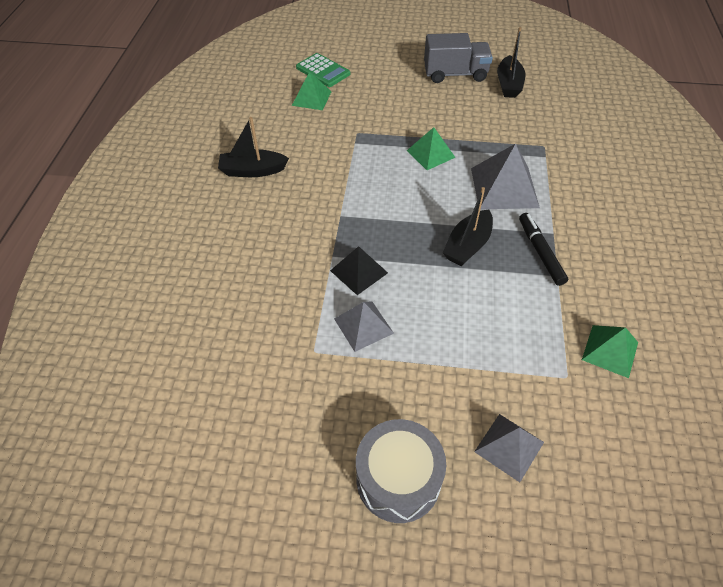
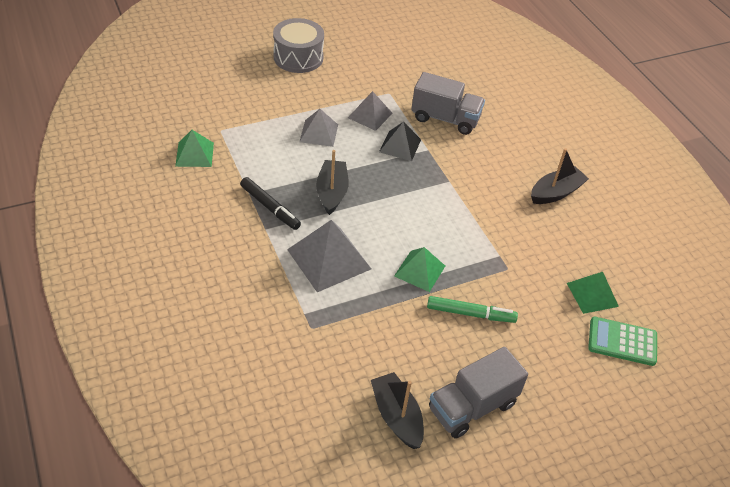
camera: 145 degrees right, 5 degrees down
grey pyramid [474,414,544,482] -> grey pyramid moved to [299,109,338,147]
none -> grey truck [411,72,485,135]
none -> green marker [427,296,518,323]

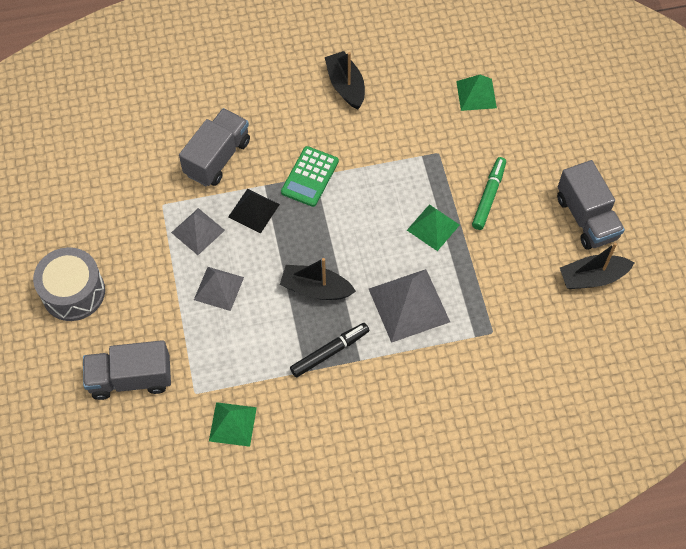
camera: 75 degrees left, 15 degrees up
green calculator [588,317,657,366] -> green calculator moved to [281,146,339,207]
none -> grey truck [83,340,171,400]

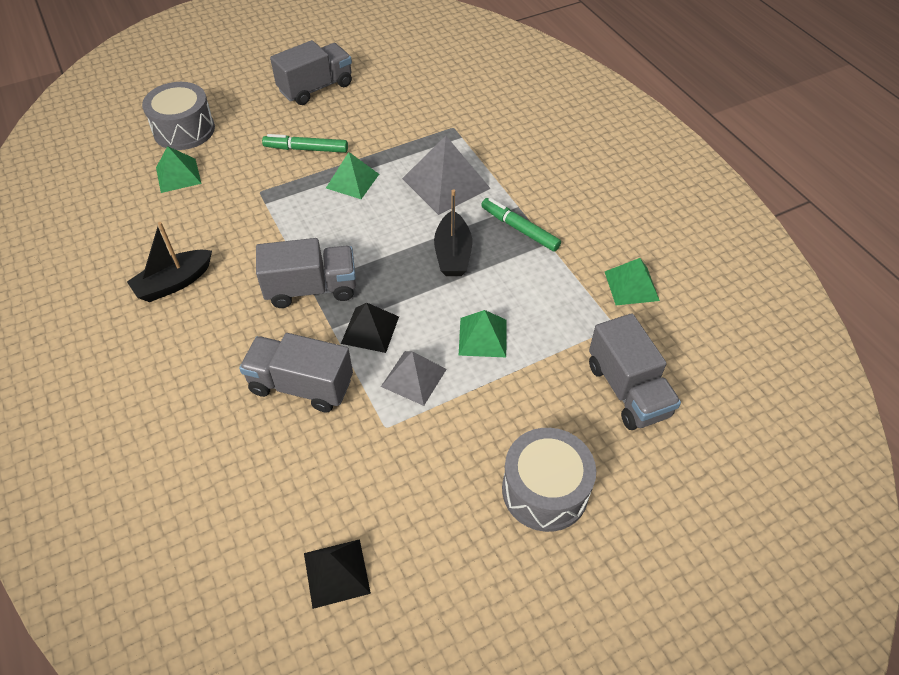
camera: 105 degrees left, 10 degrees down
grey pyramid [194,267,244,311] -> green pyramid [459,310,507,357]
green calculator [281,146,339,207] -> grey truck [256,238,356,308]
black marker [290,323,369,377] -> green marker [481,198,561,252]
black boat [560,242,635,289] -> none
none -> grey drum [142,82,215,150]
none -> black pyramid [304,539,371,609]

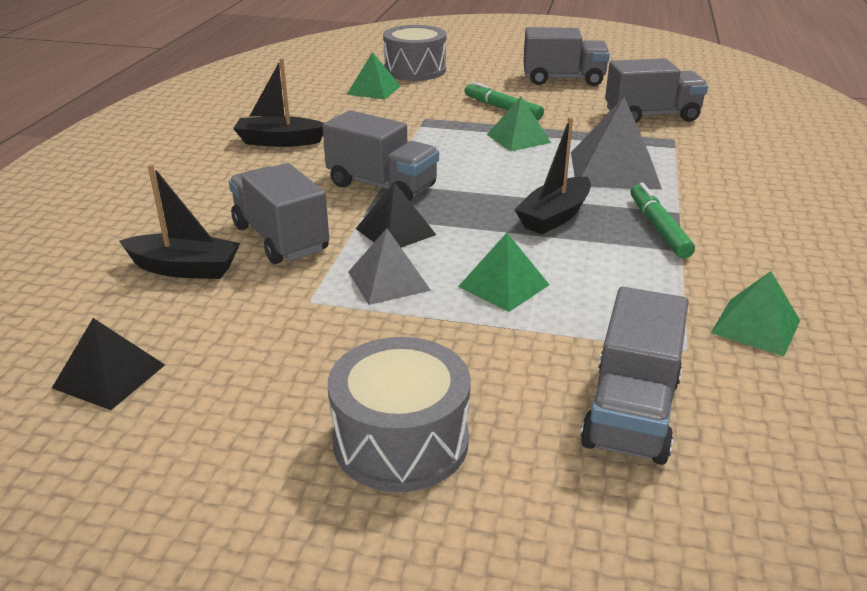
camera: 40 degrees right, 20 degrees down
none -> black boat [119,164,240,279]
none -> grey truck [605,58,708,123]

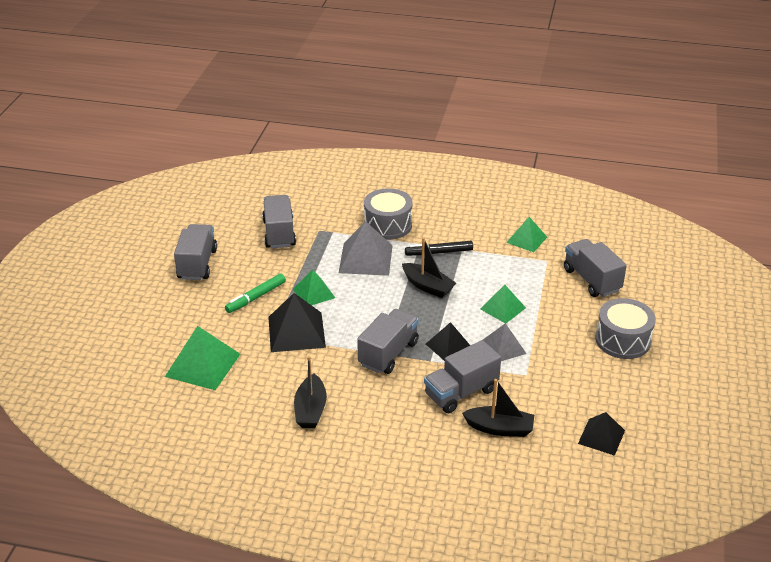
camera: 90 degrees left, 5 degrees up
black boat [119,164,240,279] -> black boat turned 90 degrees clockwise [462,379,534,437]
green pyramid [347,52,401,100] -> green pyramid [165,326,240,390], size x1.60
grey drum [383,25,446,81] -> grey drum moved to [364,188,412,240]
grey truck [581,287,688,465] -> grey truck turned 135 degrees counterclockwise [564,239,627,297]
green marker [631,183,695,258] -> black marker [405,241,473,256]
none -> black pyramid [268,293,326,352]

